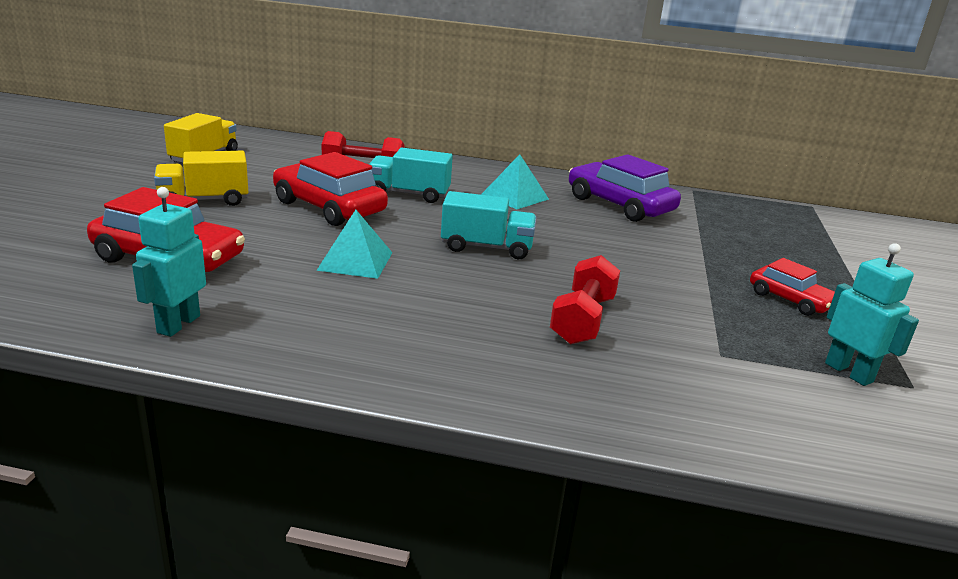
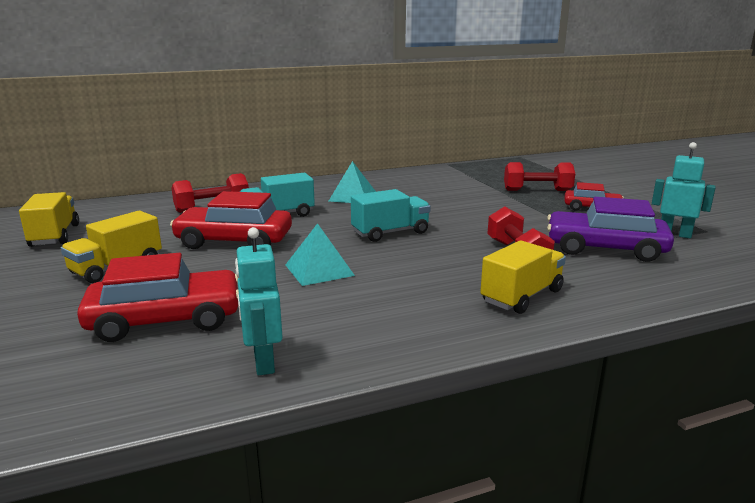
camera: 30 degrees left, 5 degrees down
purple car [569,154,681,222] -> purple car moved to [547,197,674,262]
none -> yellow truck [480,240,566,314]
none -> red dumbbell [504,162,575,191]

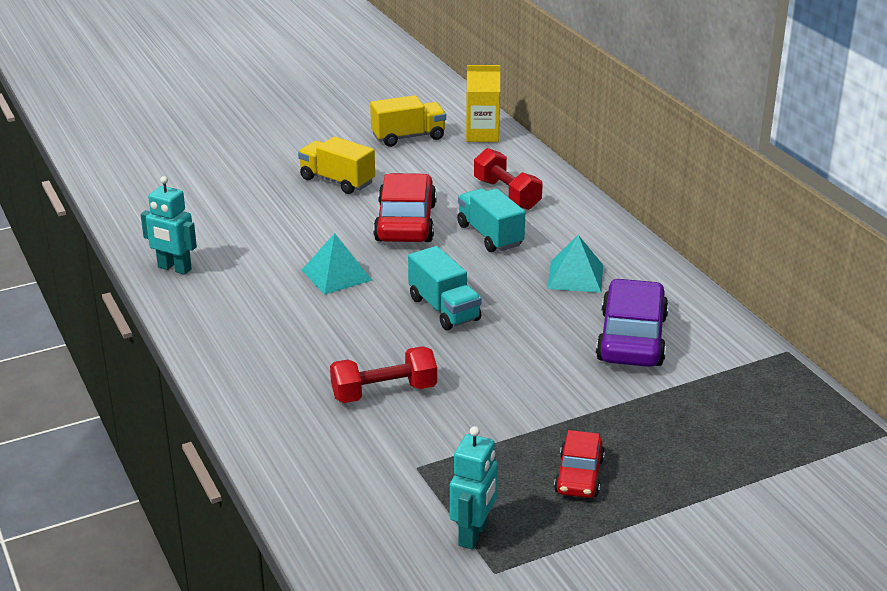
camera: 85 degrees right, 10 degrees up
red car [77,253,239,342] -> none
turquoise robot [235,227,283,375] -> turquoise robot turned 135 degrees counterclockwise [141,176,197,275]
yellow truck [480,240,566,314] -> none
red dumbbell [504,162,575,191] -> none
purple car [547,197,674,262] -> purple car moved to [596,279,669,367]
none -> yellow carton [466,65,500,142]

